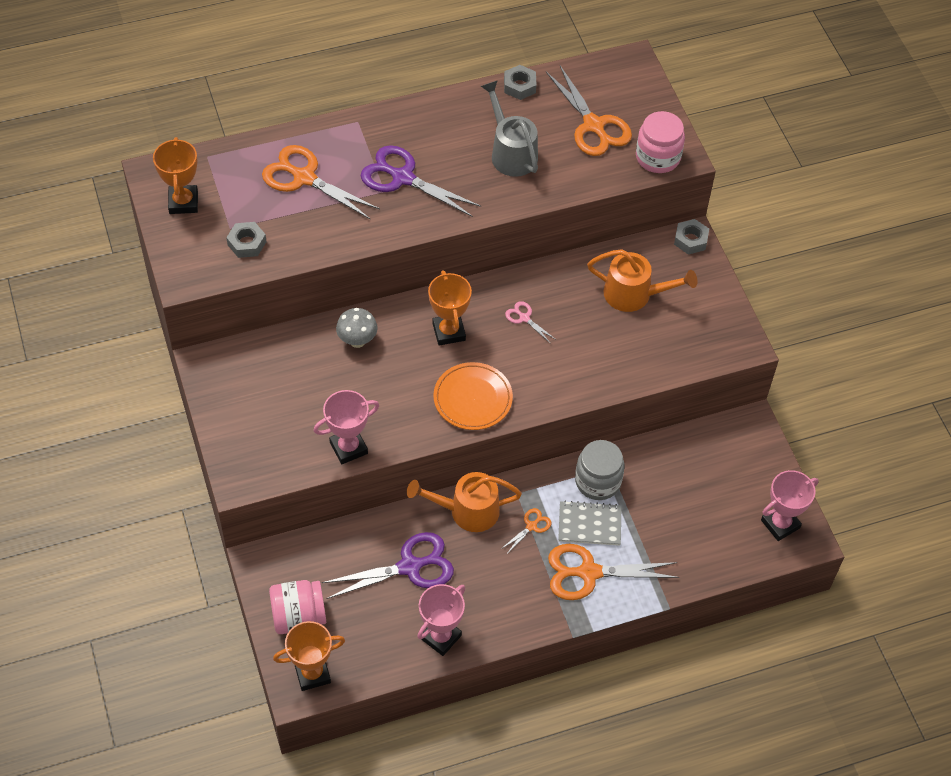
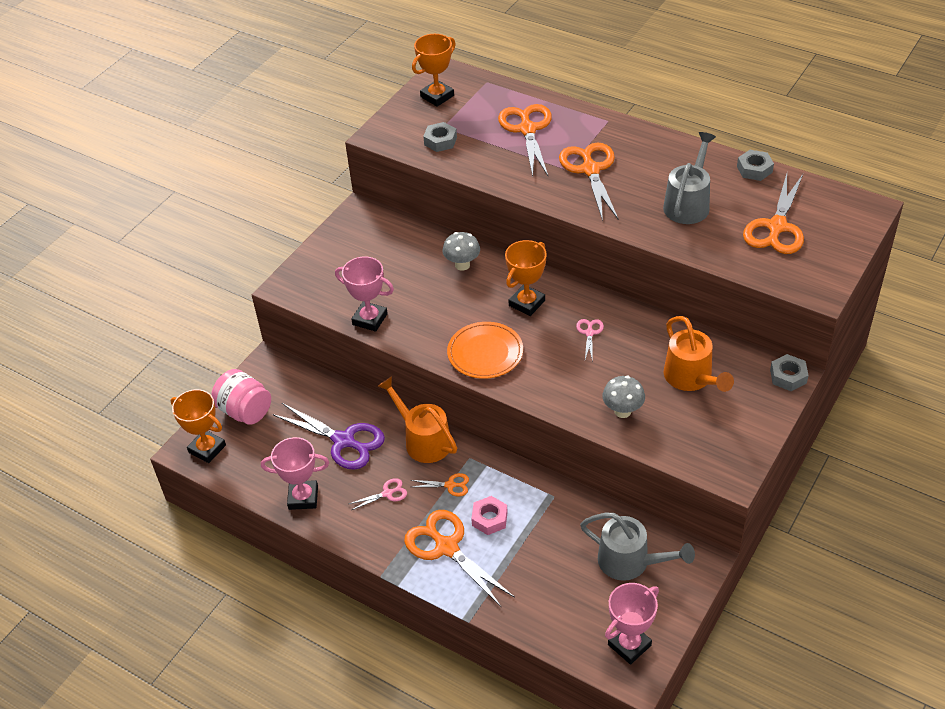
camera: 55 degrees right, 10 degrees down
purple scissors [361,145,481,217] -> orange scissors [559,143,619,221]
grey notebook [558,500,622,546] -> pink nut [471,496,508,535]
grey jar [575,440,625,500] -> none
pink jar [636,111,685,173] -> none
pink trophy [761,470,819,541] -> pink trophy turned 60 degrees counterclockwise [605,583,659,665]
none -> pink scissors [349,478,407,510]
none -> grey watering can [580,513,695,581]
none -> grey mushroom [602,376,645,418]

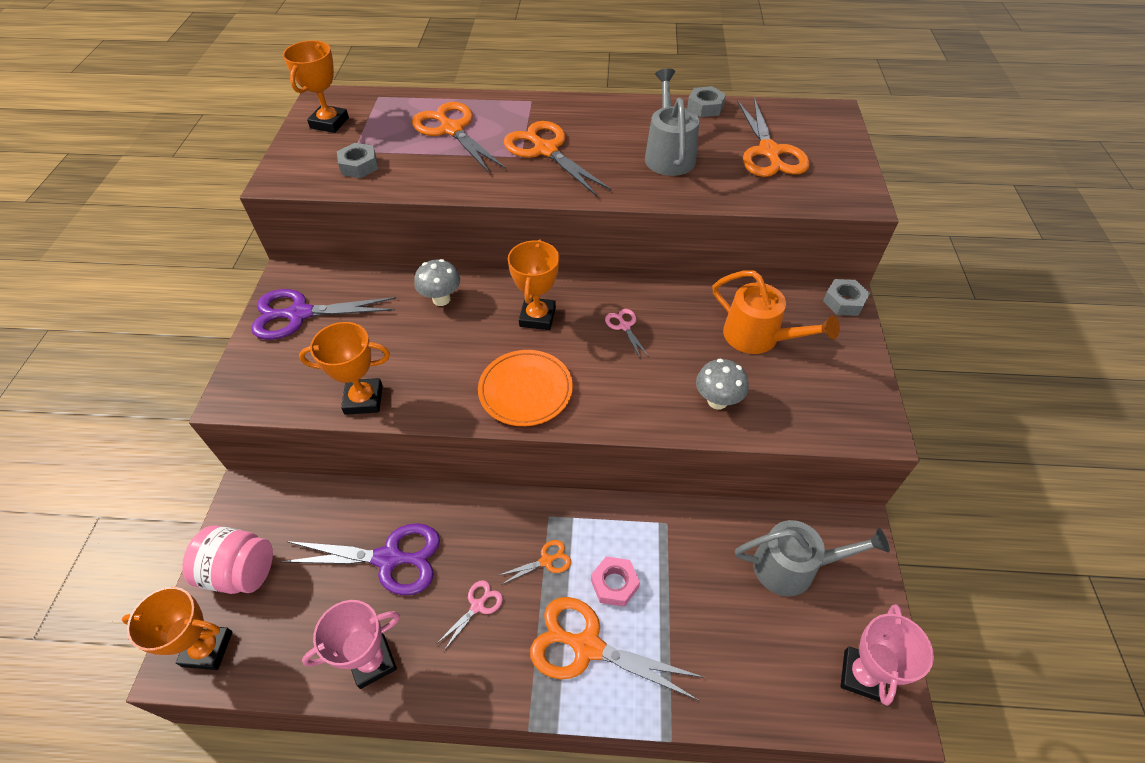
camera: 30 degrees left, 5 degrees up
pink trophy [335,257,394,332] -> orange trophy [299,322,390,415]
orange watering can [377,376,457,463] -> none
none -> purple scissors [251,289,396,340]

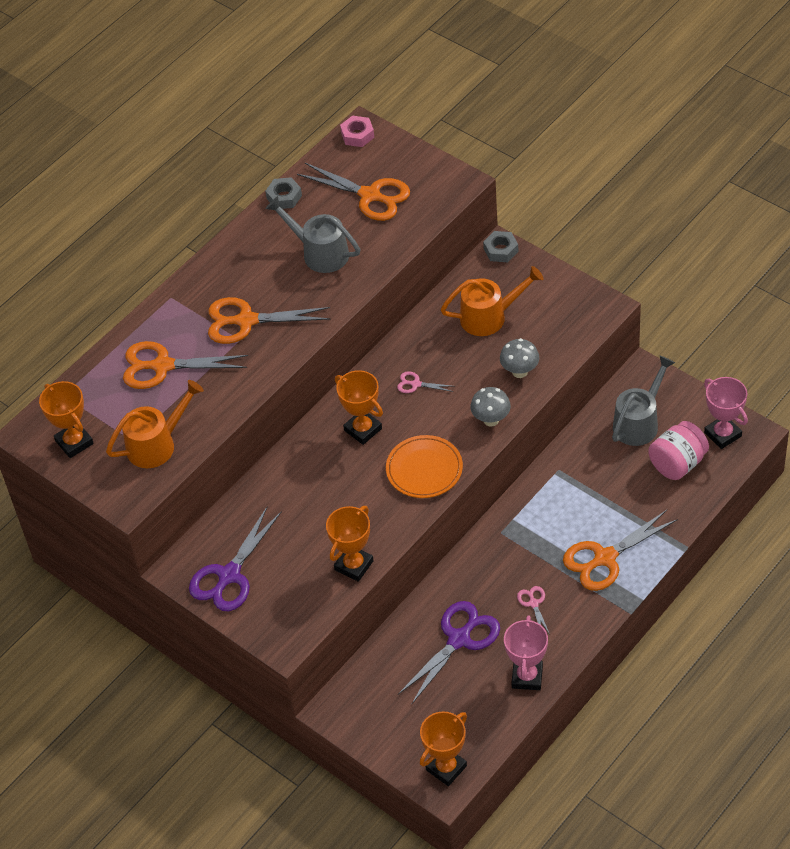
camera: 50 degrees left, 0 degrees up
pink jar [182,526,273,594] -> pink jar moved to [648,421,709,480]
grey nut [337,143,378,178] -> orange watering can [106,380,204,468]
grey mushroom [414,259,460,306] -> grey mushroom moved to [470,387,511,427]
orange scissors [497,540,571,585] -> none
pink nut [591,556,640,607] -> pink nut moved to [340,116,375,147]

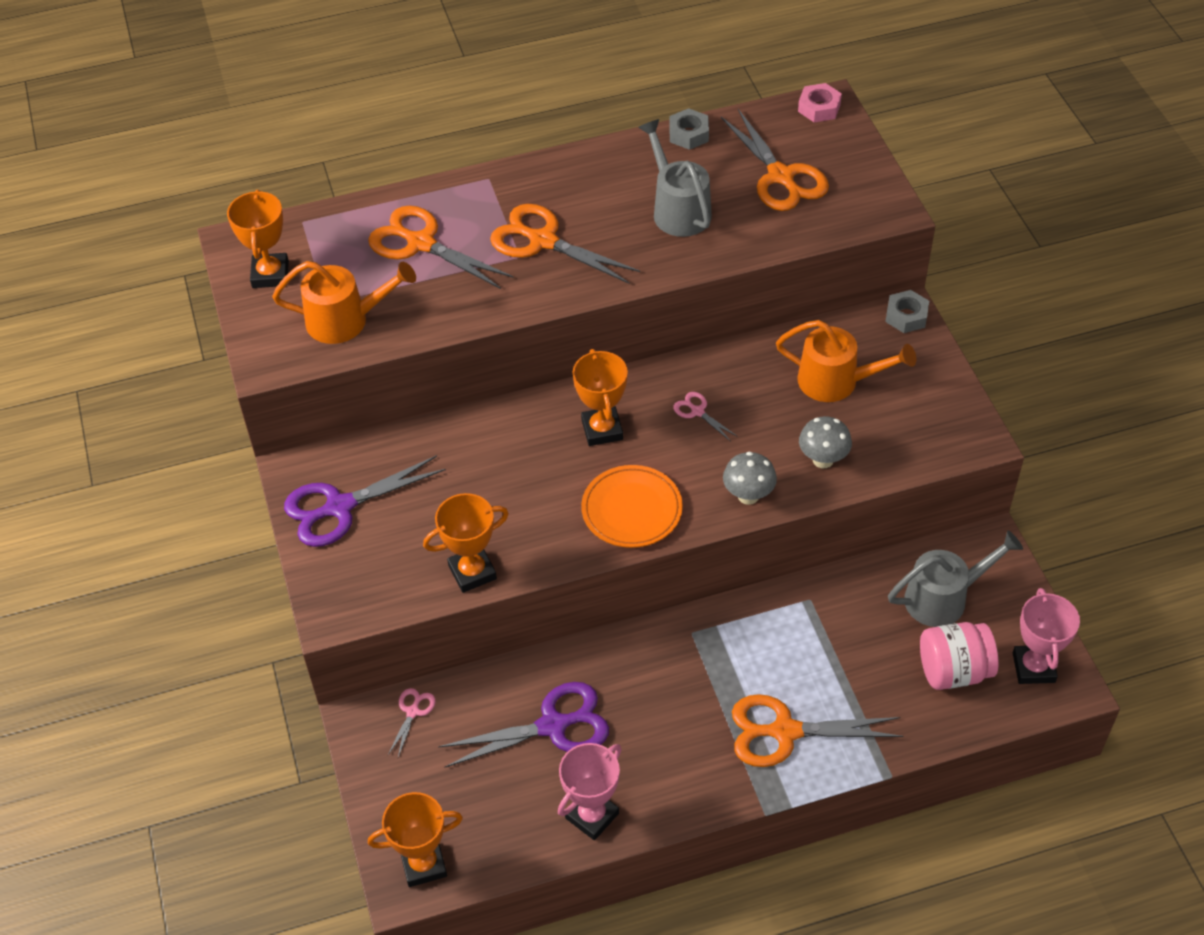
camera: 30 degrees right, 0 degrees up
pink scissors [517,586,549,633] -> pink scissors moved to [388,688,436,757]

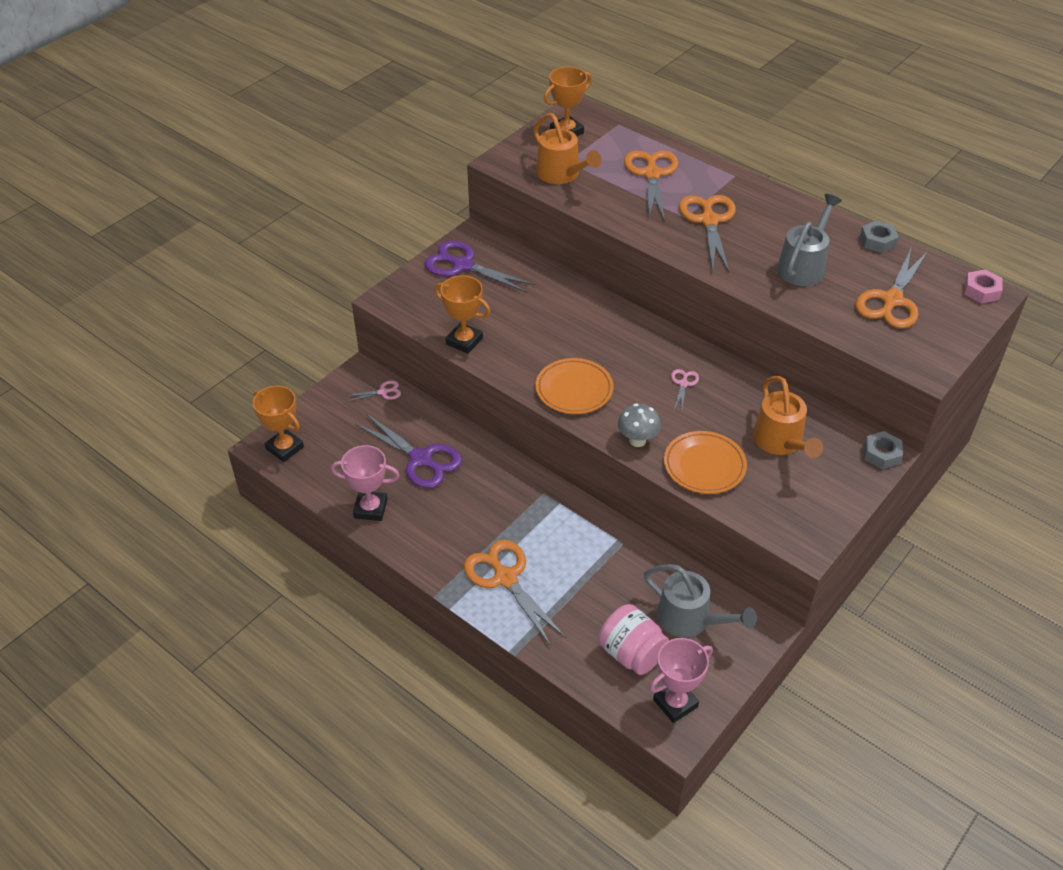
camera: 55 degrees right, 5 degrees down
orange trophy [573,349,628,446] -> none
grey mushroom [799,416,852,468] -> orange plate [664,431,747,494]

